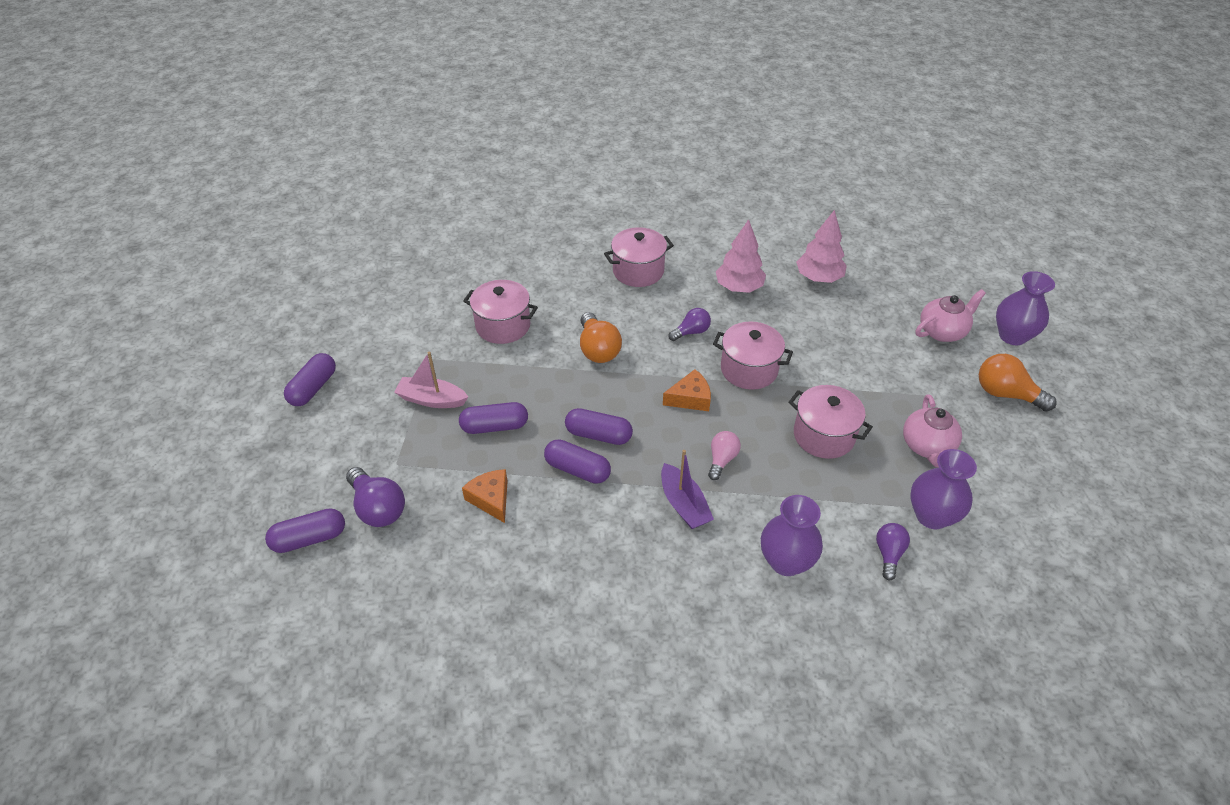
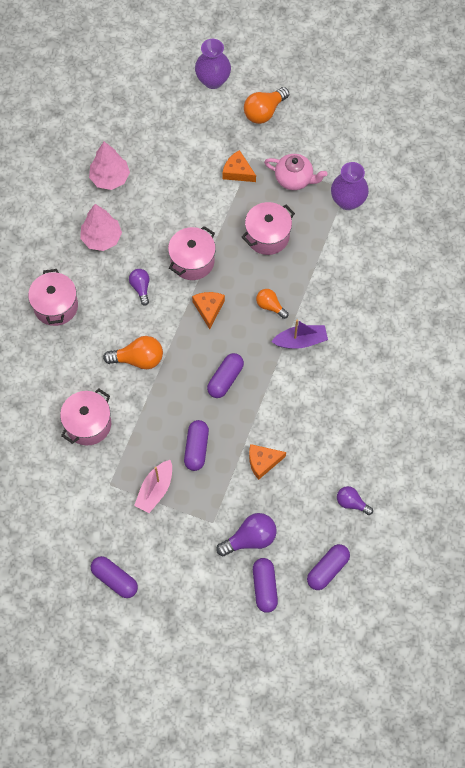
camera: 75 degrees left, 20 degrees up
purple capsule [544,439,611,484] -> purple capsule moved to [307,544,350,590]
pink light bulb [708,431,741,480] -> orange light bulb [256,289,289,319]
purple vase [761,495,823,576] -> none
purple light bulb [876,523,910,581] -> purple light bulb moved to [337,486,373,515]
pink teapot [915,289,986,342] -> none
none -> orange cheese [223,150,256,182]

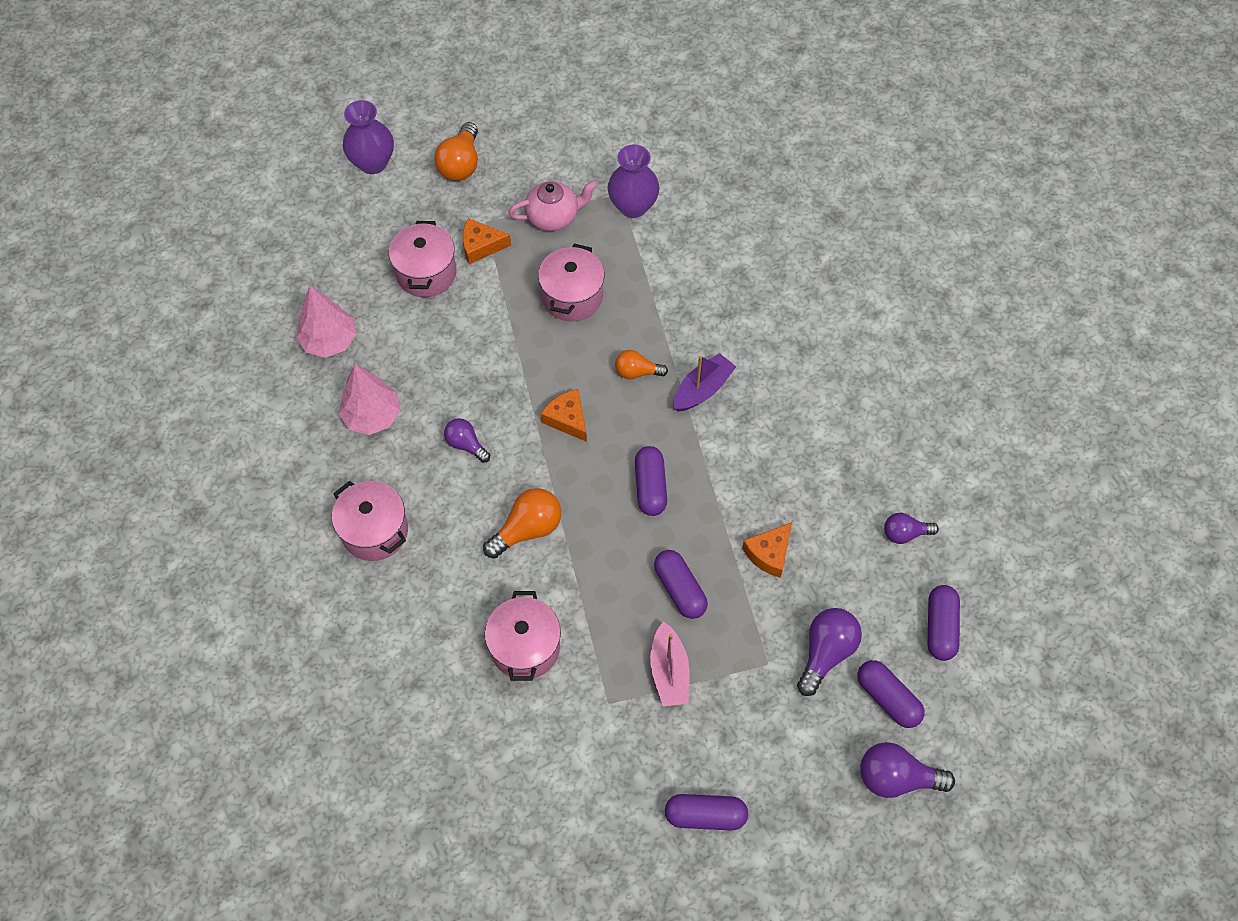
camera: 35 degrees left, 5 degrees down
pink pot [168,226,216,280] -> pink pot moved to [389,221,457,297]
none -> purple light bulb [860,742,955,798]

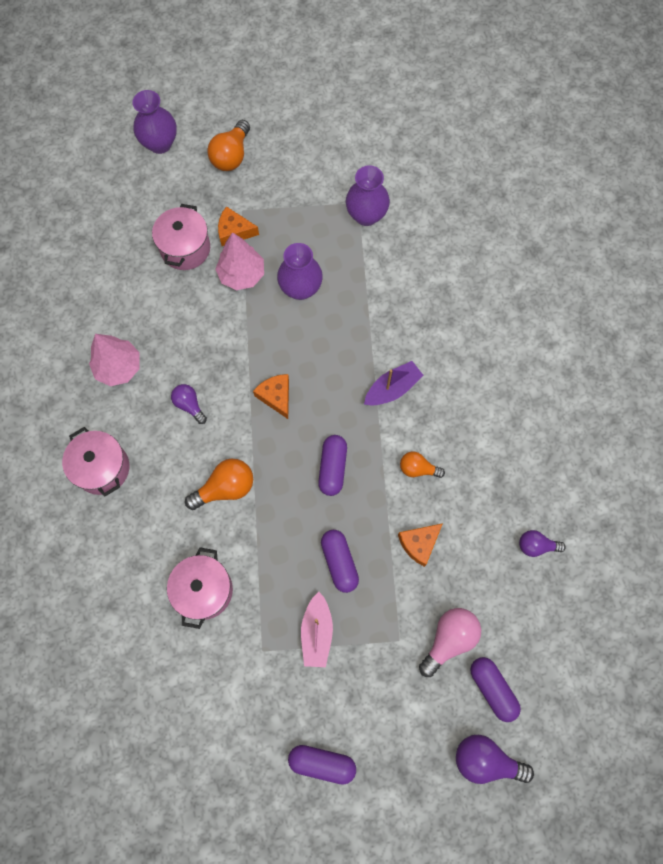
camera: 10 degrees right, 10 degrees up
pink tree [296,286,356,358] -> pink tree moved to [215,232,264,290]
pink teapot [508,181,597,231] -> none
pink pot [538,244,604,321] -> purple vase [277,243,323,300]
orange light bulb [615,350,668,379] -> orange light bulb moved to [400,452,445,478]
purple light bulb [797,608,862,696] -> pink light bulb [419,608,481,677]
purple capsule [928,585,960,661] -> none

